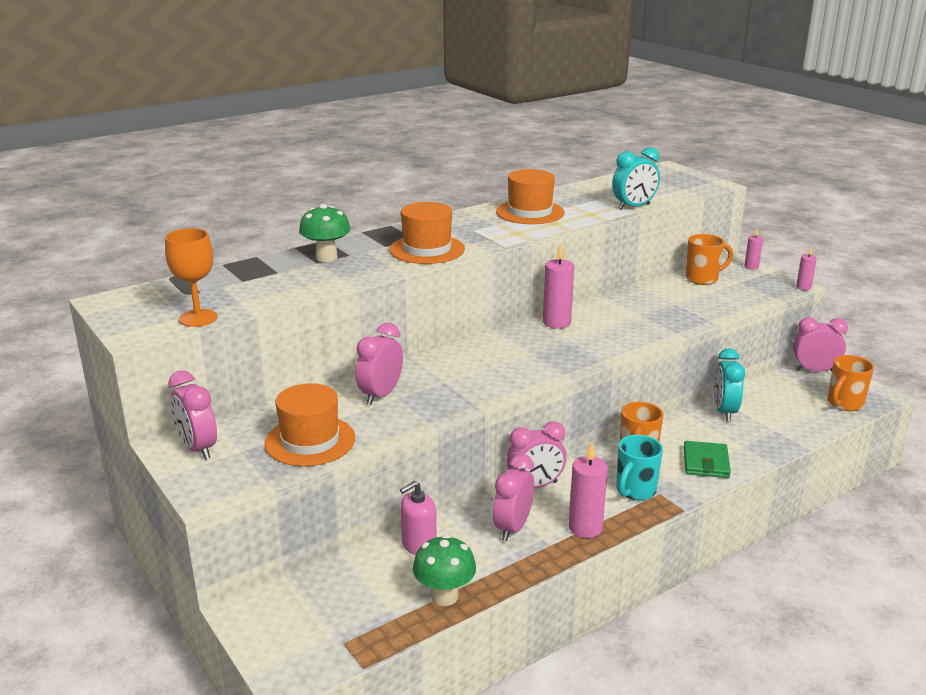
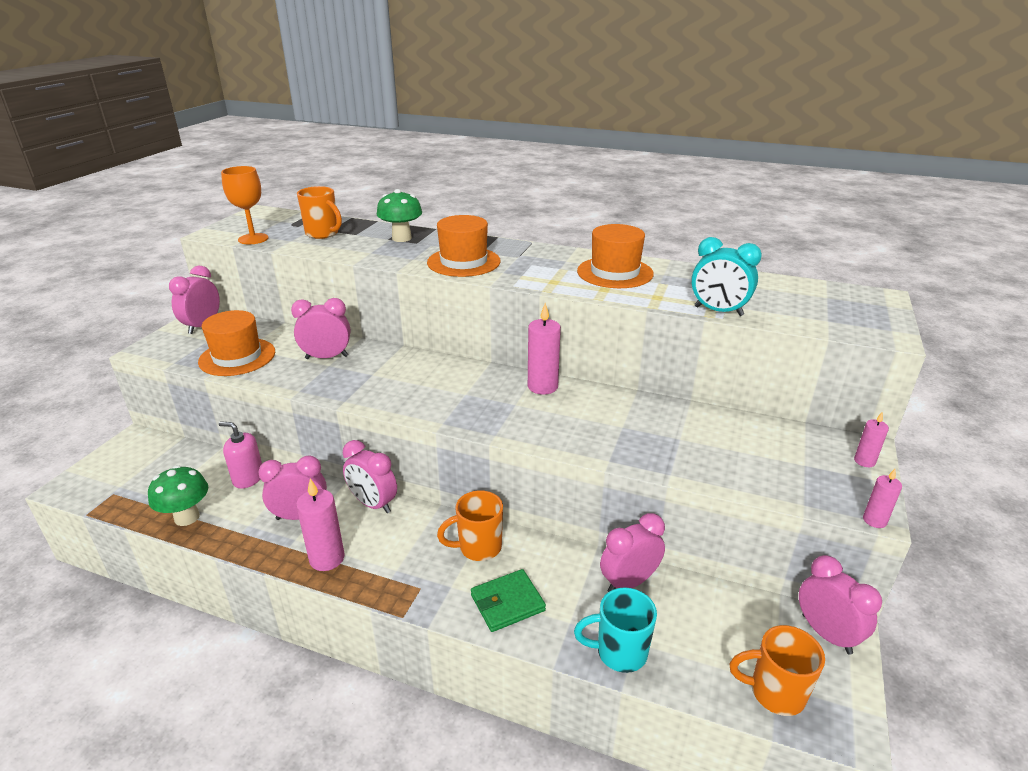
camera: 55 degrees right, 5 degrees up
turquoise mug [616,435,663,500] -> turquoise mug moved to [574,587,657,673]
orange mug [685,234,733,285] -> orange mug moved to [297,186,342,239]
turquoise clock [714,348,745,421] -> pink clock [600,513,665,592]

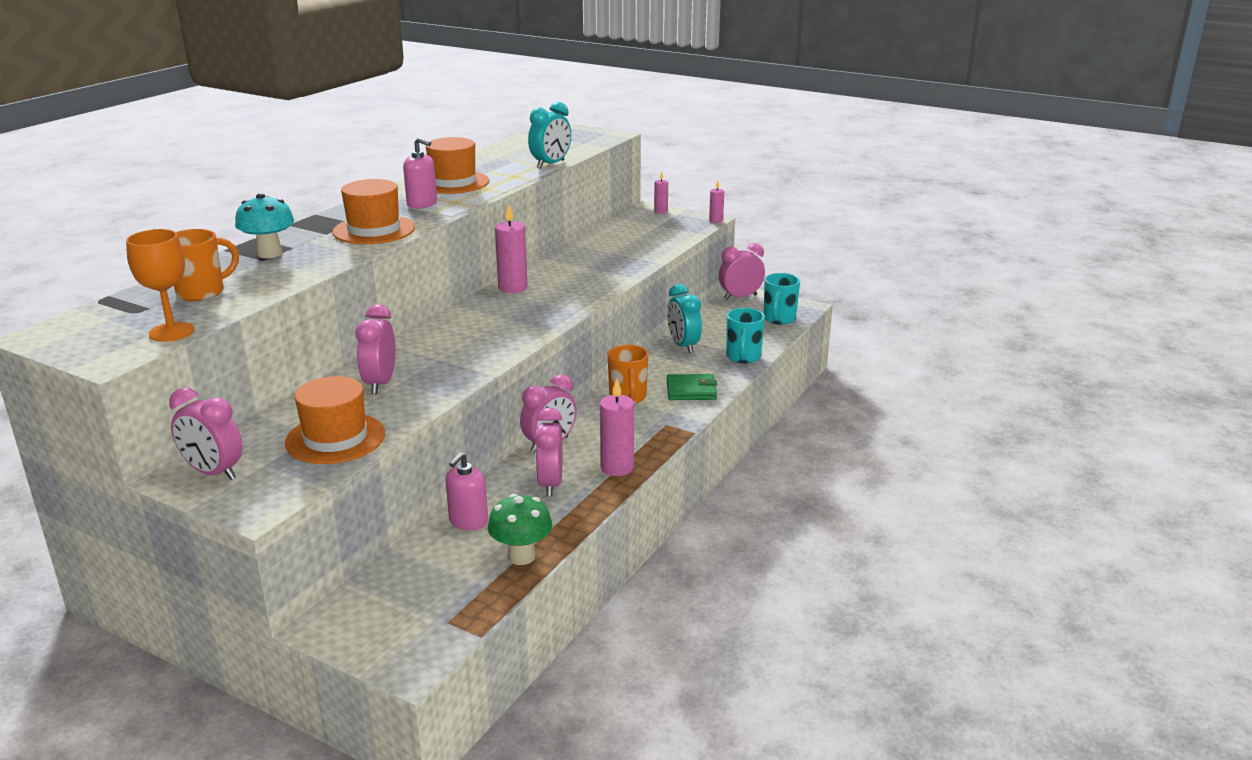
camera: 80 degrees left, 5 degrees down
green mushroom [377,189,422,242] -> turquoise mushroom [235,193,294,258]
green wallet [471,569,546,632] -> green wallet turned 75 degrees counterclockwise [667,374,717,400]
pink clock [600,513,665,592] -> turquoise clock [667,284,702,353]
orange mug [729,625,825,716] -> turquoise mug [764,273,800,325]
none -> pink soap dispenser [403,138,437,209]

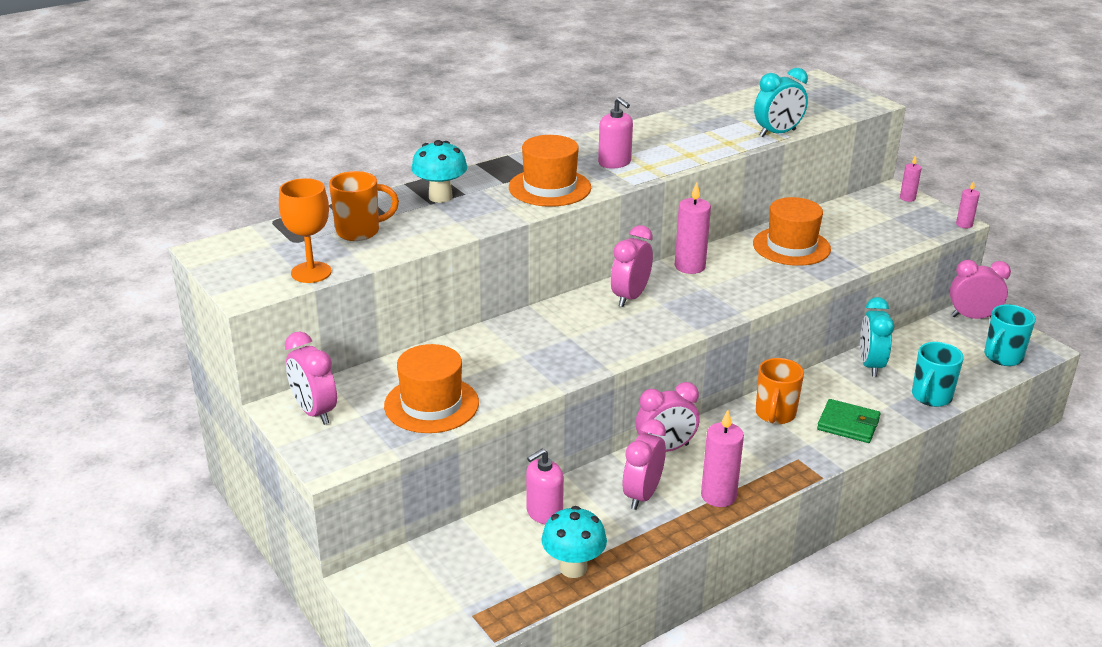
camera: 25 degrees right, 5 degrees up
pink clock [355,304,396,394] -> pink clock moved to [611,225,653,307]
orange hat [426,137,489,194] -> orange hat moved to [753,197,831,266]
green mushroom [488,494,552,565] -> turquoise mushroom [541,506,607,578]

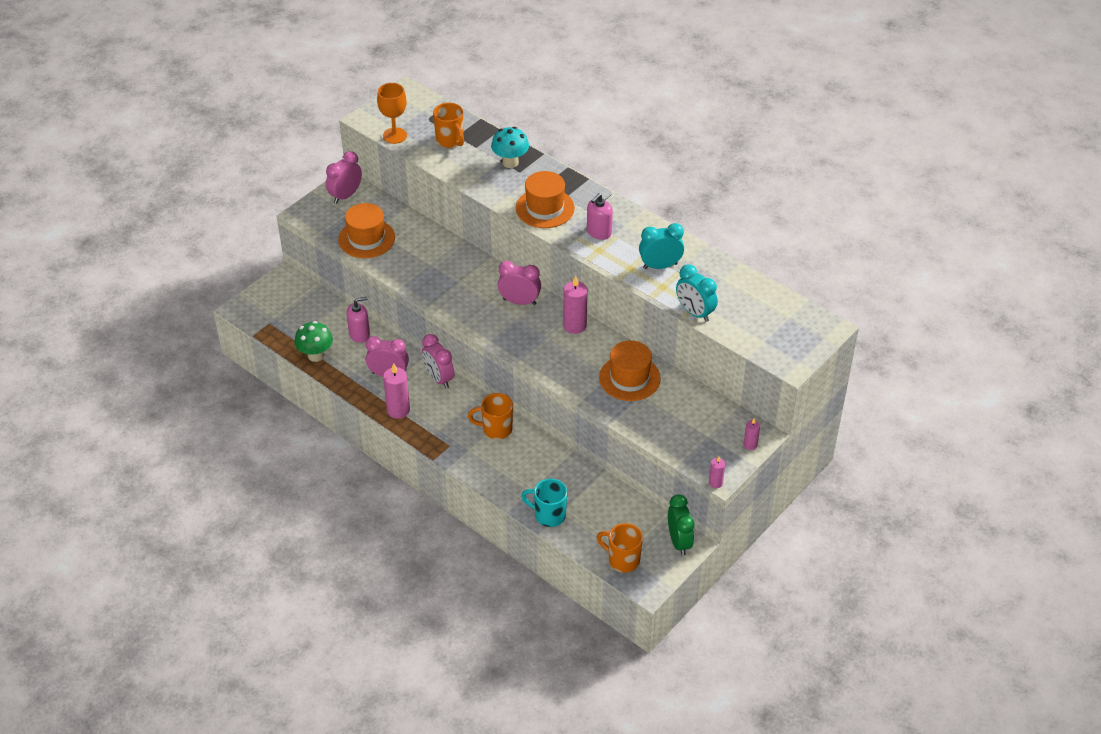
camera: 75 degrees right, 15 degrees up
pink soap dispenser [526,449,564,525] -> pink soap dispenser turned 120 degrees clockwise [346,297,370,343]
turquoise mushroom [541,506,607,578] -> green mushroom [295,321,333,362]
green wallet [817,399,880,443] -> none
turquoise clock [860,297,894,377] -> turquoise clock moved to [639,223,684,269]
pink clock [950,260,1011,319] -> green clock [668,494,694,556]
turquoise mug [984,304,1036,366] -> orange mug [597,523,643,573]

